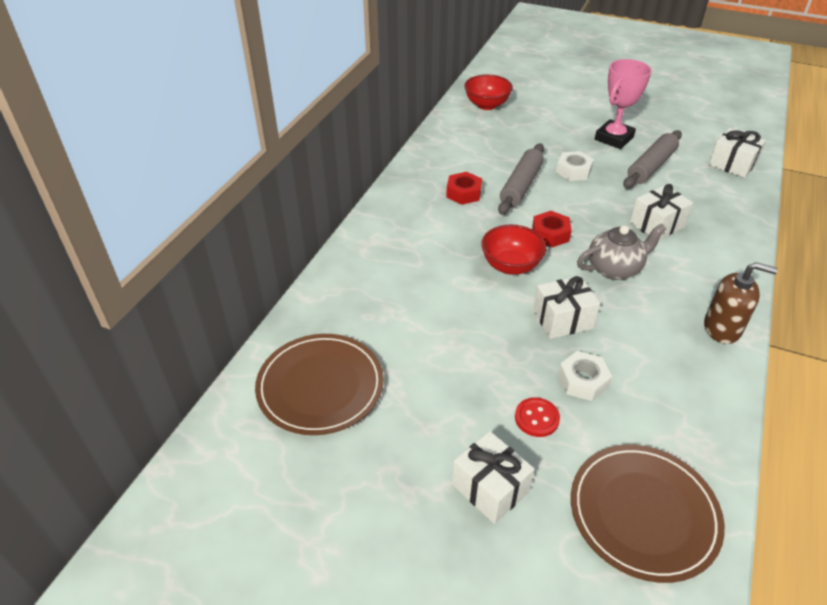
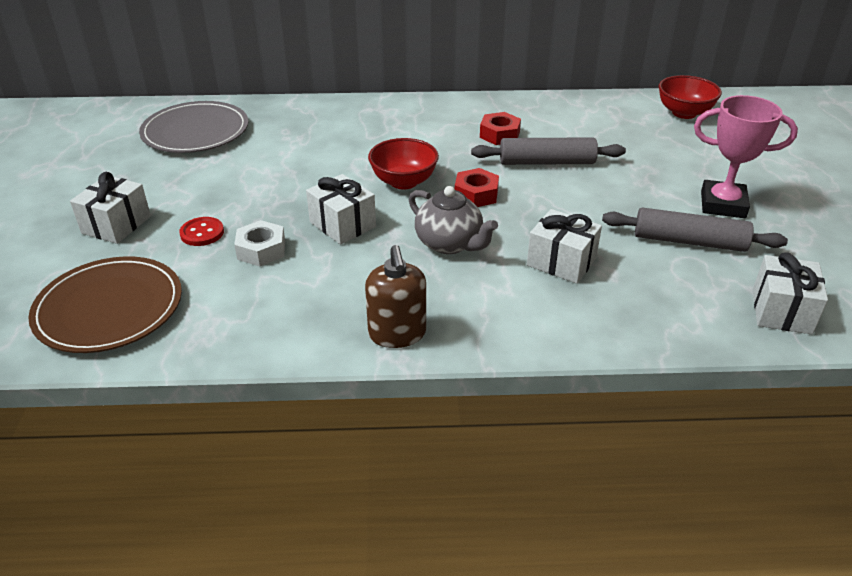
camera: 65 degrees right, 5 degrees down
brown plate [255,334,384,435] -> grey plate [139,101,249,153]
white nut [556,151,594,181] -> none

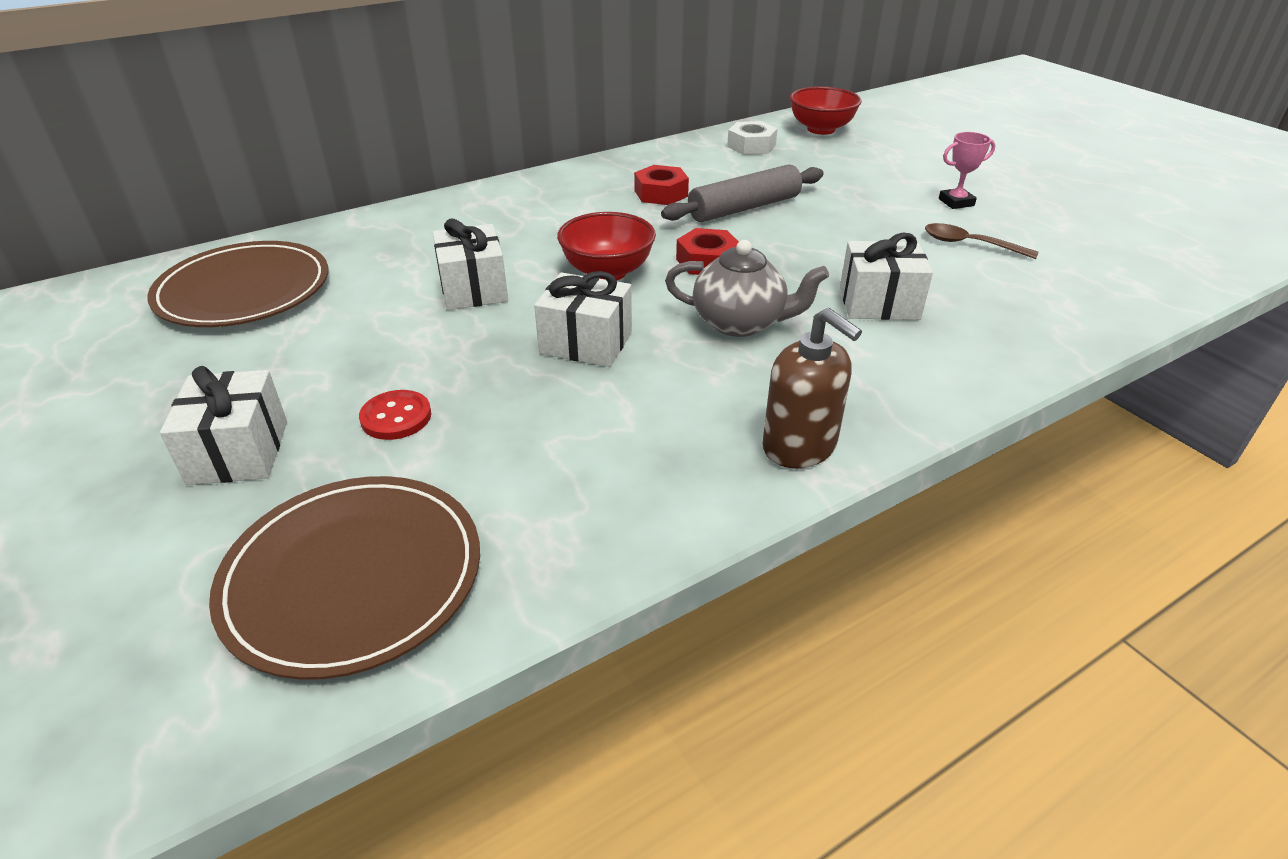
camera: 30 degrees left, 0 degrees up
grey plate [139,101,249,153] -> brown plate [147,241,328,327]
white nut [234,220,285,266] -> white nut moved to [727,121,778,155]
grey rolling pin [602,208,788,252] -> brown spoon [925,223,1039,259]
pink trophy [694,95,798,218] -> pink trophy [939,132,996,209], size x0.54
white gift [753,252,828,334] -> white gift moved to [433,219,508,310]

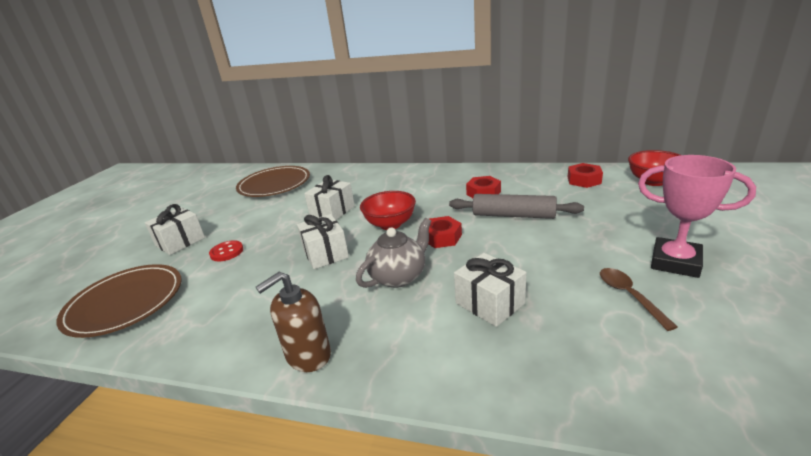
camera: 50 degrees right, 10 degrees down
grey teapot [665,240,829,337] -> grey teapot turned 105 degrees counterclockwise [356,218,432,288]
white nut [727,121,778,155] -> red nut [568,163,603,188]
brown soap dispenser [762,308,862,468] -> brown soap dispenser turned 45 degrees clockwise [256,272,331,372]
pink trophy [939,132,996,209] -> pink trophy [638,155,756,278], size x1.87

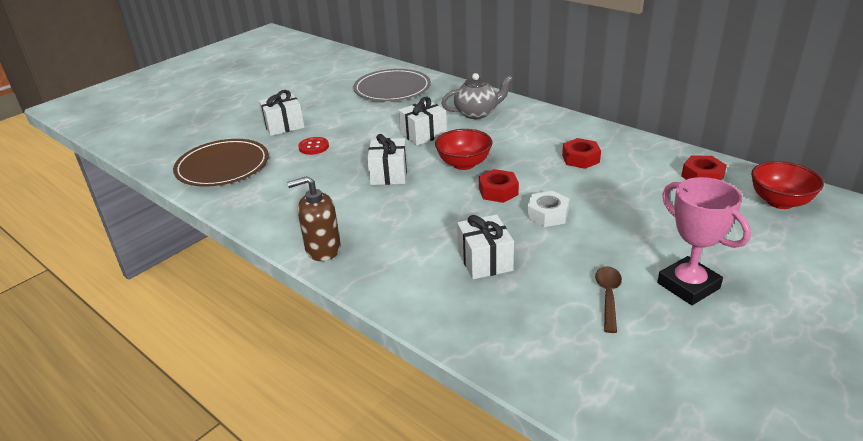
camera: 25 degrees right, 5 degrees up
brown plate [236,166,310,197] -> grey plate [353,69,431,101]
grey teapot [356,218,432,288] -> grey teapot moved to [441,73,512,119]
grey rolling pin [449,194,584,219] -> none
none -> white nut [527,191,569,227]

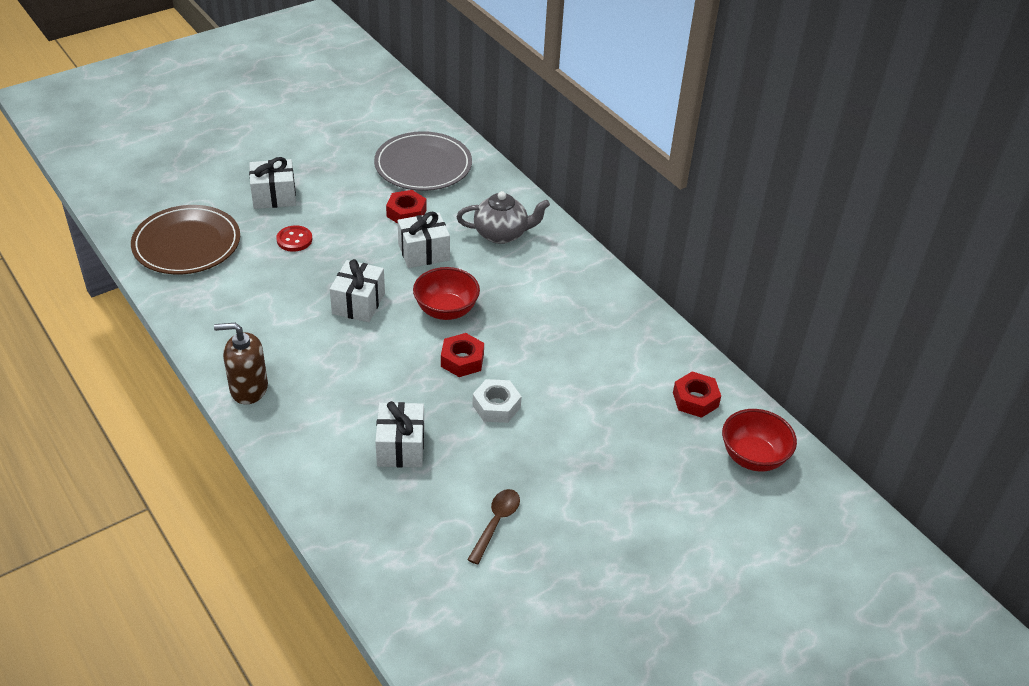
camera: 10 degrees right, 10 degrees up
red nut [562,138,601,169] -> red nut moved to [386,190,427,224]
pink trophy [657,177,751,305] -> none

